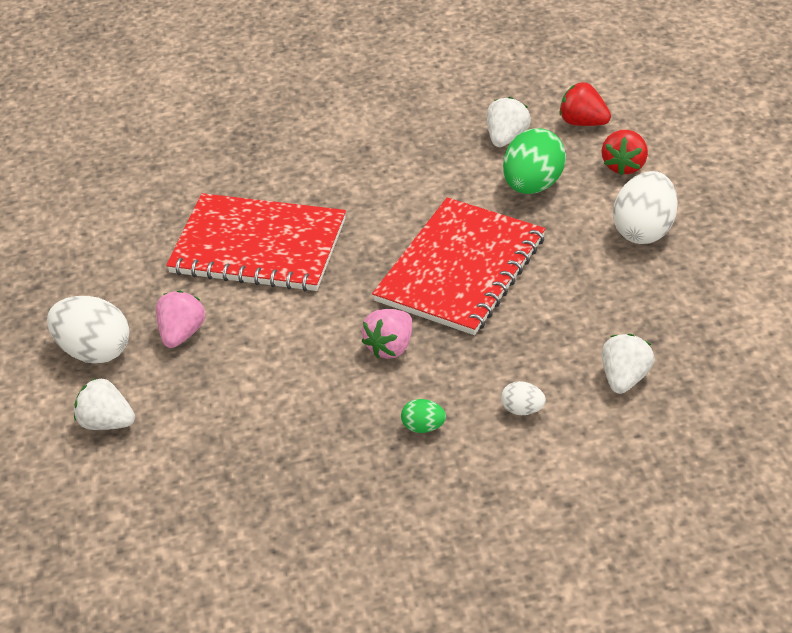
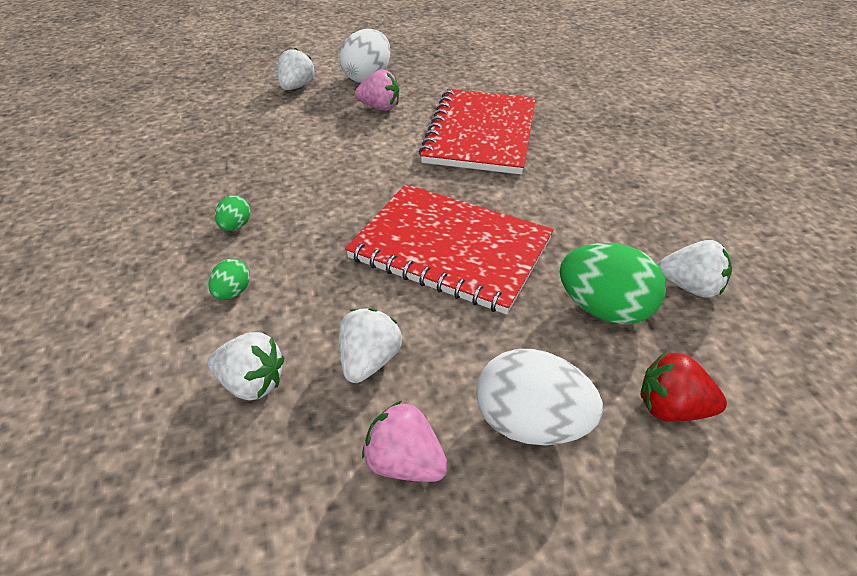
camera: 85 degrees right, 0 degrees up
pink strawberry [362,309,412,359] -> pink strawberry moved to [362,401,448,482]
white egg [501,381,546,415] -> green egg [208,259,250,300]
red strawberry [559,82,611,126] -> none
none -> white strawberry [339,308,402,383]

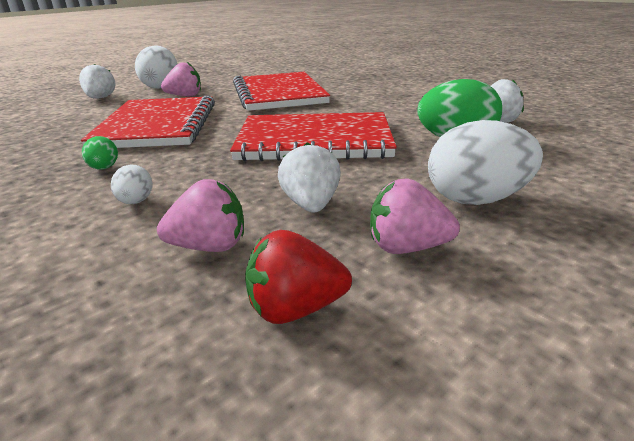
camera: 25 degrees left, 15 degrees down
green egg [208,259,250,300] -> white egg [111,165,153,204]
white strawberry [208,332,284,401] -> pink strawberry [157,179,244,252]
red strawberry [640,352,727,422] -> red strawberry moved to [245,230,352,324]
none -> red notebook [81,96,215,148]

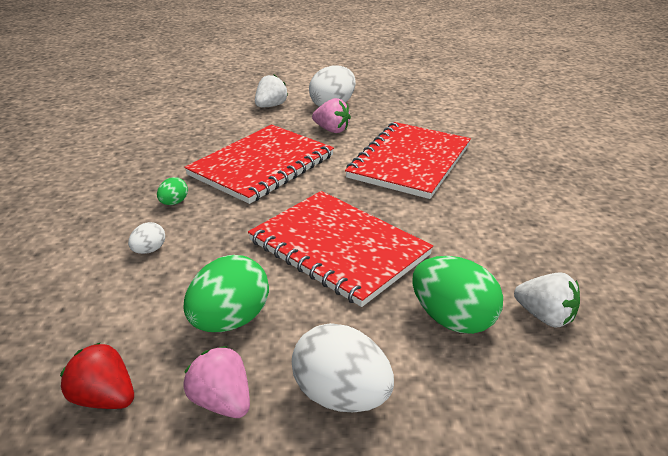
camera: 40 degrees right, 5 degrees up
pink strawberry [157,179,244,252] -> none
white strawberry [278,142,341,212] -> green egg [183,255,269,332]

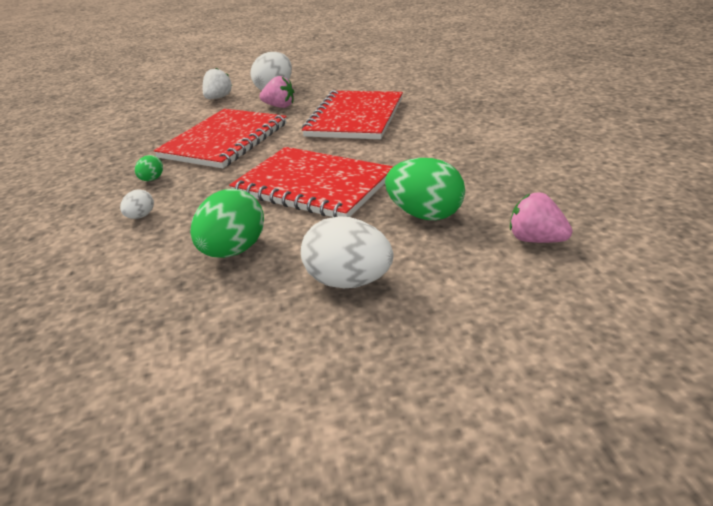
camera: 10 degrees left, 0 degrees up
red strawberry [60,342,134,409] -> none
pink strawberry [184,346,250,418] -> pink strawberry moved to [510,192,573,243]
white strawberry [514,272,580,328] -> none

